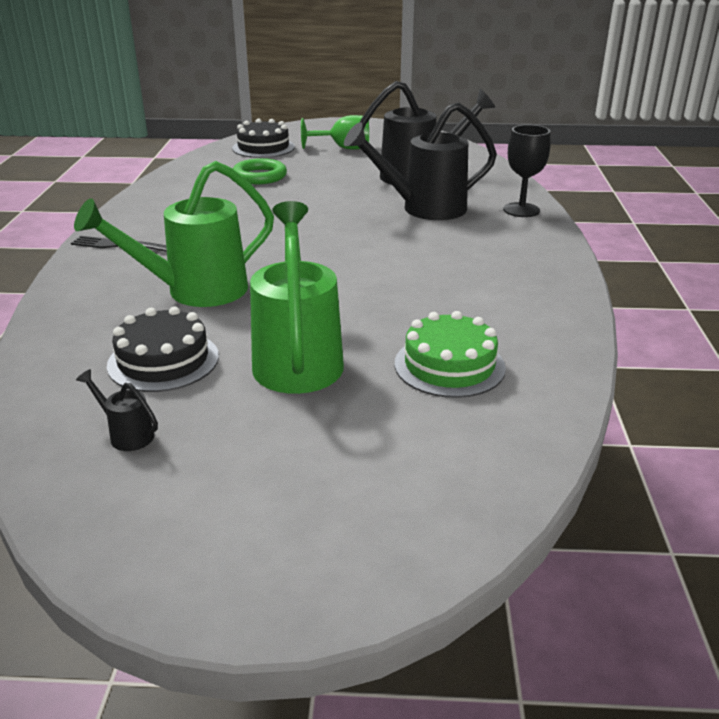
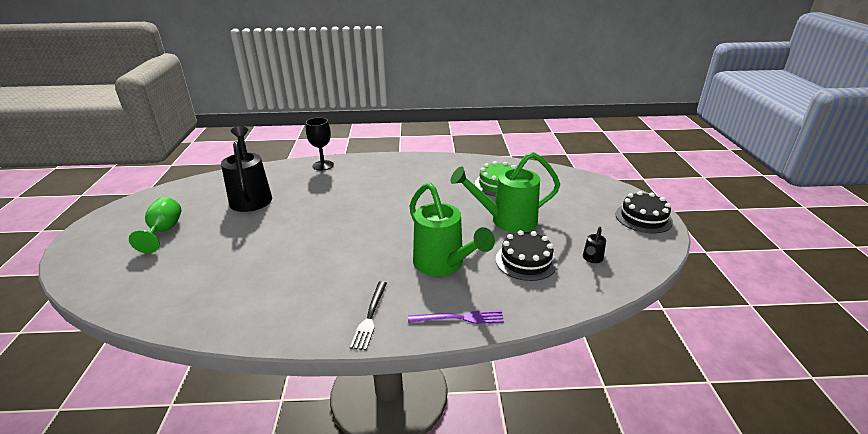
camera: 95 degrees left, 0 degrees up
black cake [232,119,295,158] -> black cake moved to [615,191,673,233]
green ring [233,158,287,184] -> none
black watering can [344,102,497,220] -> none
none -> purple fork [408,310,504,324]

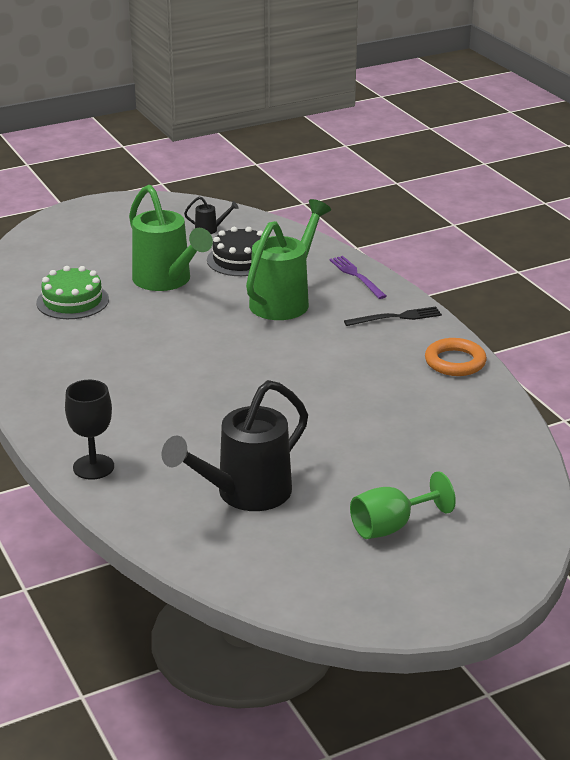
camera: 115 degrees left, 0 degrees up
black cake [615,191,673,233] -> none
none -> orange ring [425,338,487,376]

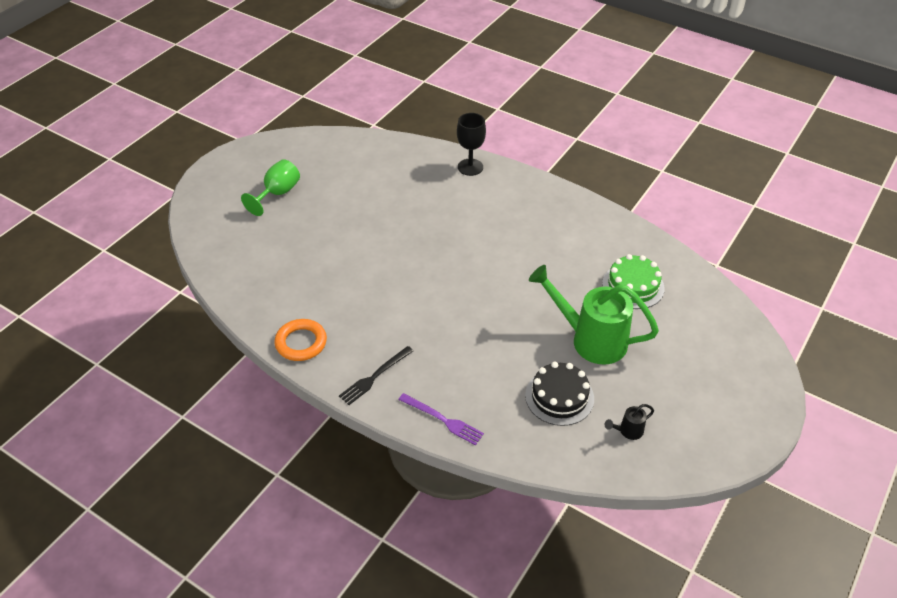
camera: 150 degrees right, 15 degrees up
black watering can [162,380,308,511] -> none
green watering can [246,199,331,320] -> none

